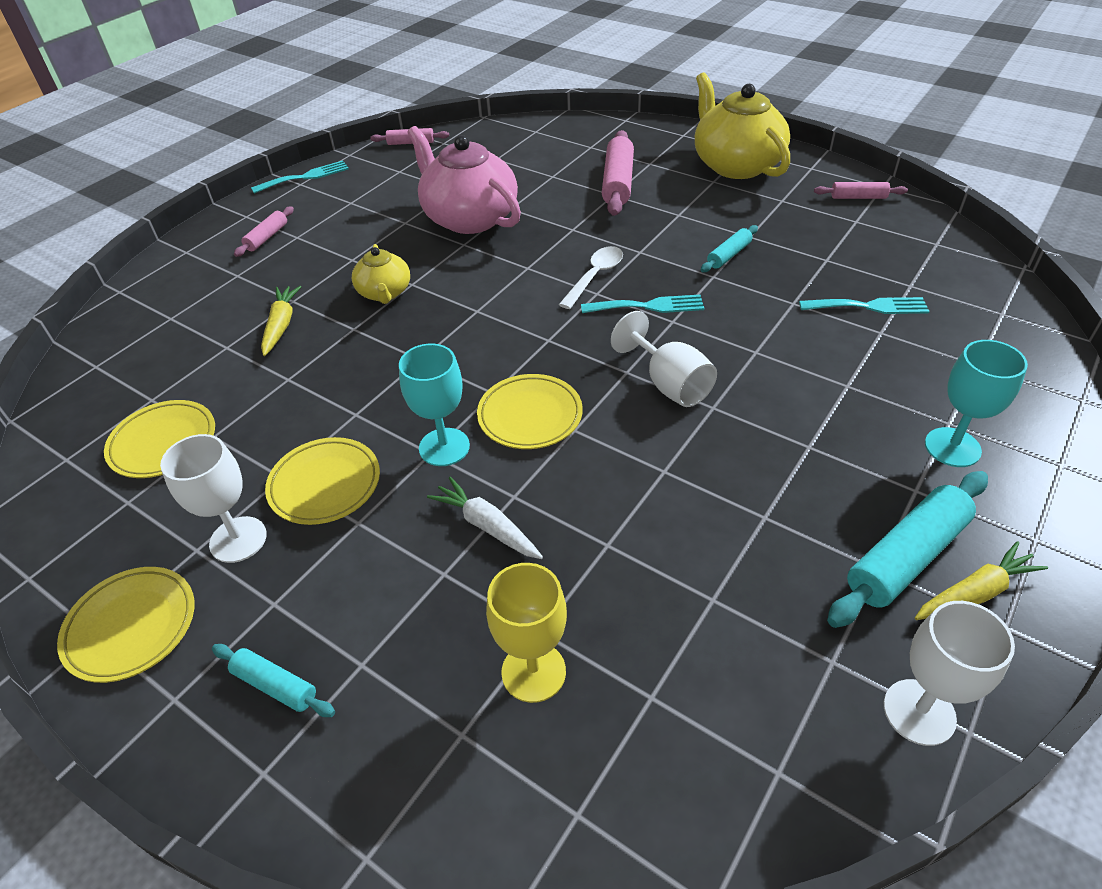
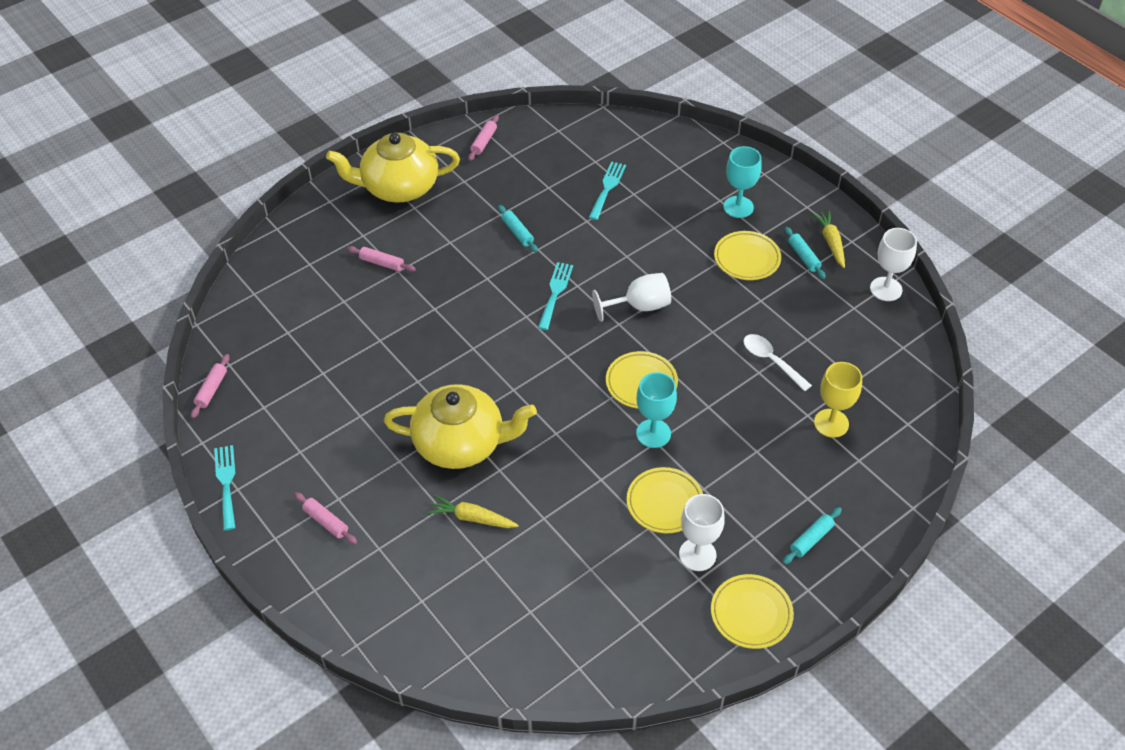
camera: 75 degrees left, 5 degrees up
yellow plate [104,400,215,478] -> yellow plate moved to [714,231,781,280]
yellow teapot [352,244,410,304] -> yellow teapot [384,384,537,469], size x1.88
pink teapot [407,126,521,234] -> none
white carrot [427,477,543,559] -> none
white spoon [559,246,623,309] -> white spoon moved to [743,334,812,391]
pink rolling pin [602,130,634,216] -> pink rolling pin [347,246,416,272], size x0.55
turquoise rolling pin [827,471,988,628] -> turquoise rolling pin [784,227,826,279], size x0.55

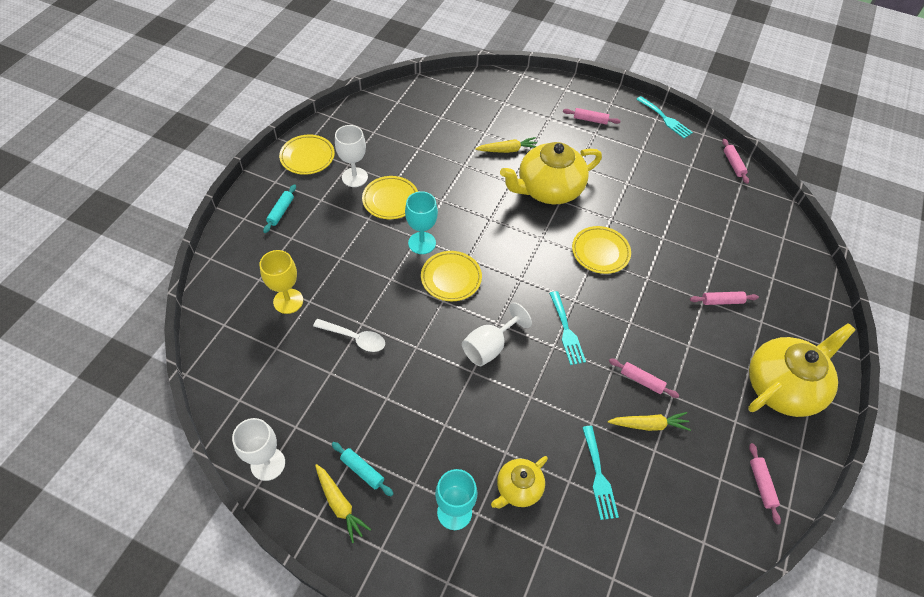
camera: 150 degrees right, 5 degrees up
turquoise rolling pin [498,205,538,252] -> pink rolling pin [609,358,679,398]
yellow plate [714,231,781,280] -> yellow plate moved to [572,226,631,274]
none -> yellow teapot [491,456,548,508]
none -> yellow carrot [608,412,691,431]

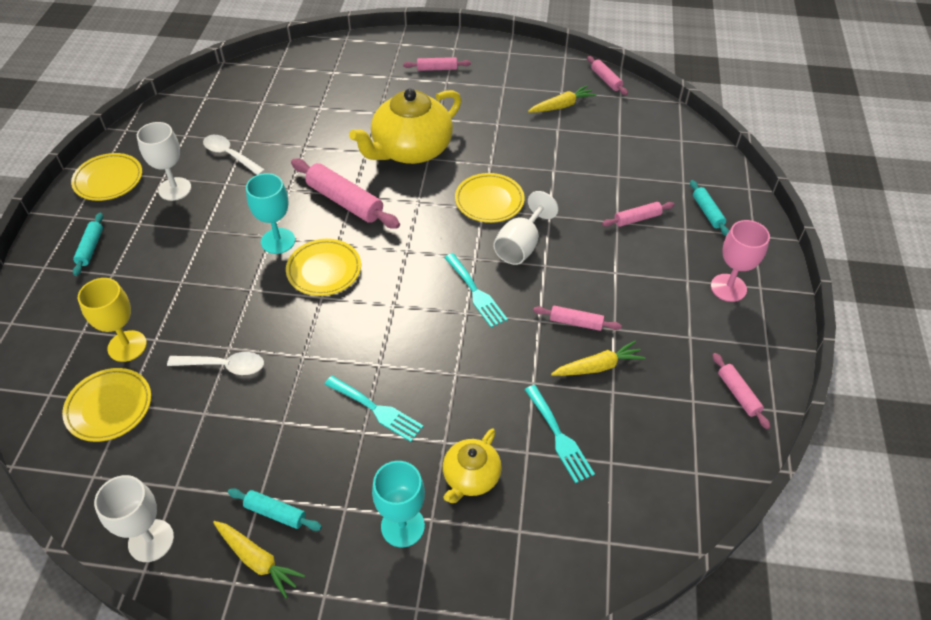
camera: 15 degrees left, 5 degrees down
yellow plate [362,176,418,219] -> yellow plate moved to [62,368,151,442]
white goblet [462,302,532,366] -> white goblet moved to [493,191,559,265]
yellow carrot [475,137,537,153] -> yellow carrot moved to [528,85,596,112]
turquoise fork [636,96,693,138] -> turquoise fork moved to [325,376,424,442]
yellow teapot [748,323,855,417] -> pink goblet [711,220,770,302]
none -> white spoon [203,135,265,175]
none -> pink rolling pin [291,159,400,229]
none -> turquoise rolling pin [690,180,729,236]

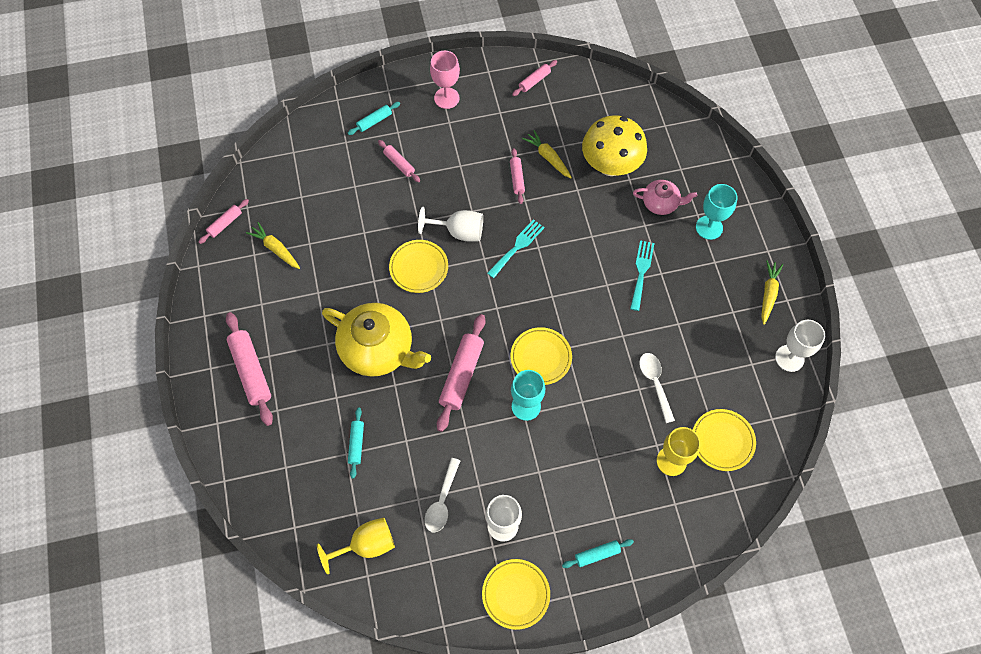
camera: 110 degrees left, 15 degrees up
turquoise rolling pin [228,488,322,531] -> turquoise rolling pin moved to [348,408,364,479]
pink rolling pin [403,57,471,71] -> pink rolling pin [226,312,273,426], size x1.83
yellow teapot [443,428,502,503] -> pink teapot [633,180,697,215]
turquoise fork [524,385,595,483] -> yellow mushroom [582,115,647,176]
none -> yellow goblet [317,518,395,574]

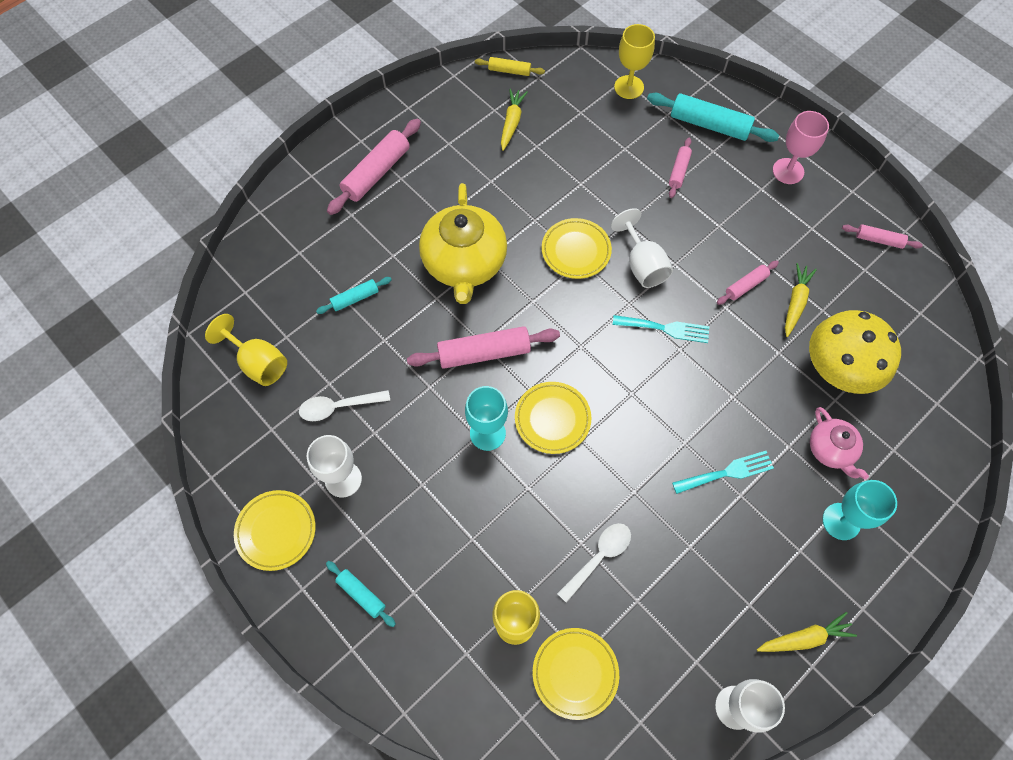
camera: 60 degrees right, 0 degrees up
pink rolling pin [198,199,249,244] -> yellow rolling pin [475,57,545,76]
turquoise rolling pin [348,102,400,135] -> turquoise rolling pin [647,93,779,142], size x1.83
none -> yellow goblet [614,24,655,99]

